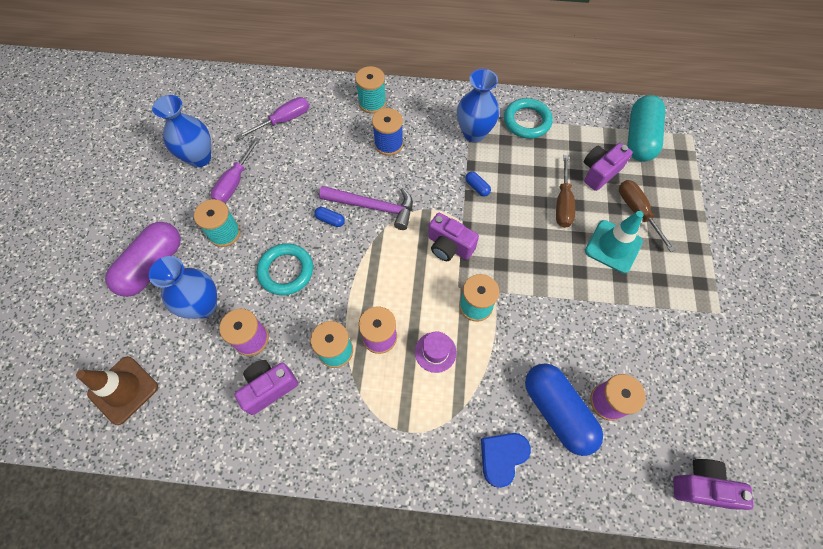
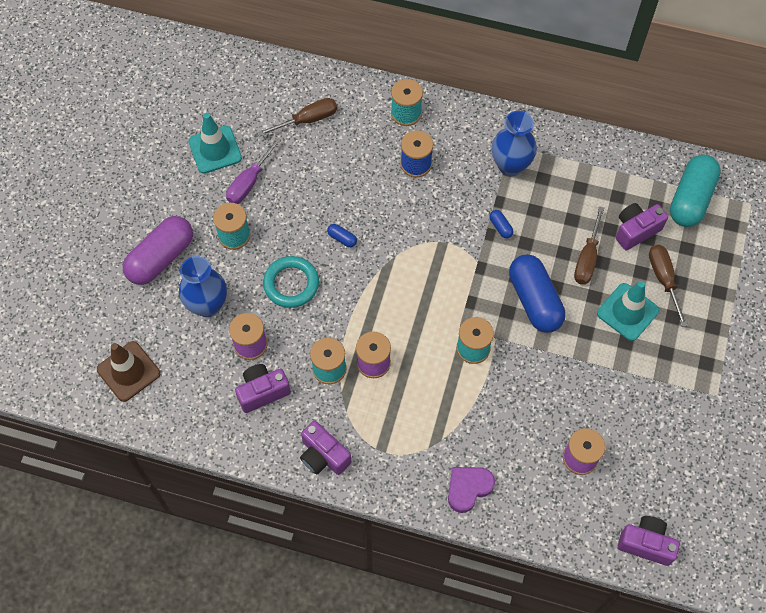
camera: 10 degrees right, 0 degrees up
blue vase [152,95,211,168] -> turquoise traffic cone [188,113,242,173]
purple screwdriver [237,97,309,139] -> brown screwdriver [258,98,337,136]
purple hammer [319,186,413,230] -> none
purple hat [415,331,457,373] -> none
purple camera [428,213,479,261] -> purple camera moved to [300,421,351,475]
blue heart [481,433,531,488] -> purple heart [448,467,495,513]
turquoise ring [504,98,553,139] -> none
blue capsule [525,363,603,456] -> blue capsule moved to [509,254,566,333]

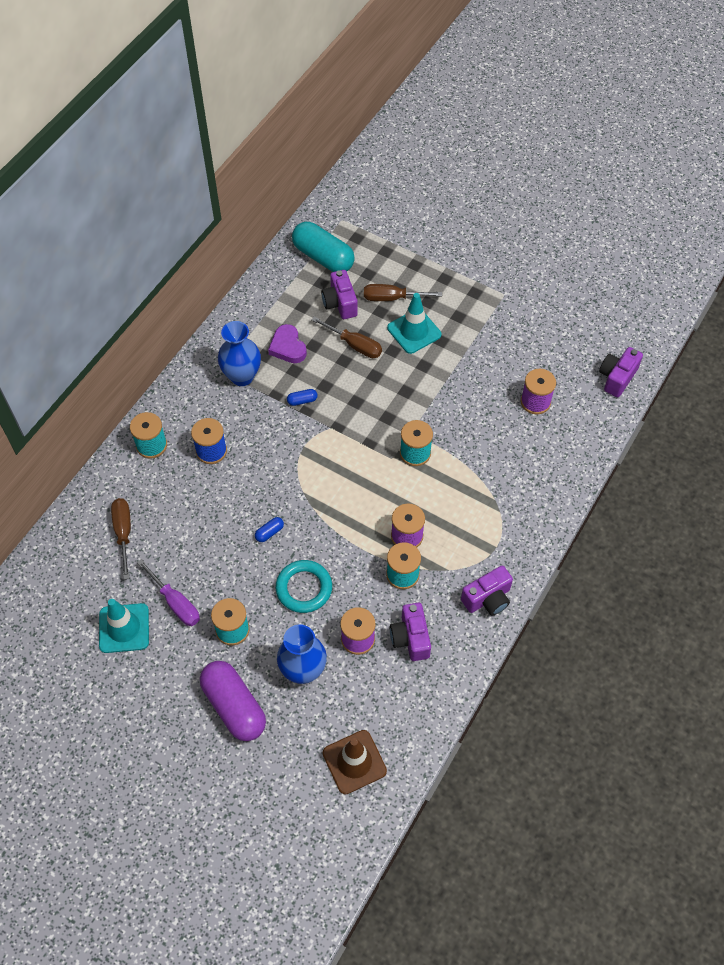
camera: 75 degrees left, 5 degrees down
purple heart [448,467,495,513] -> purple heart moved to [268,324,307,363]
blue capsule [509,254,566,333] -> none

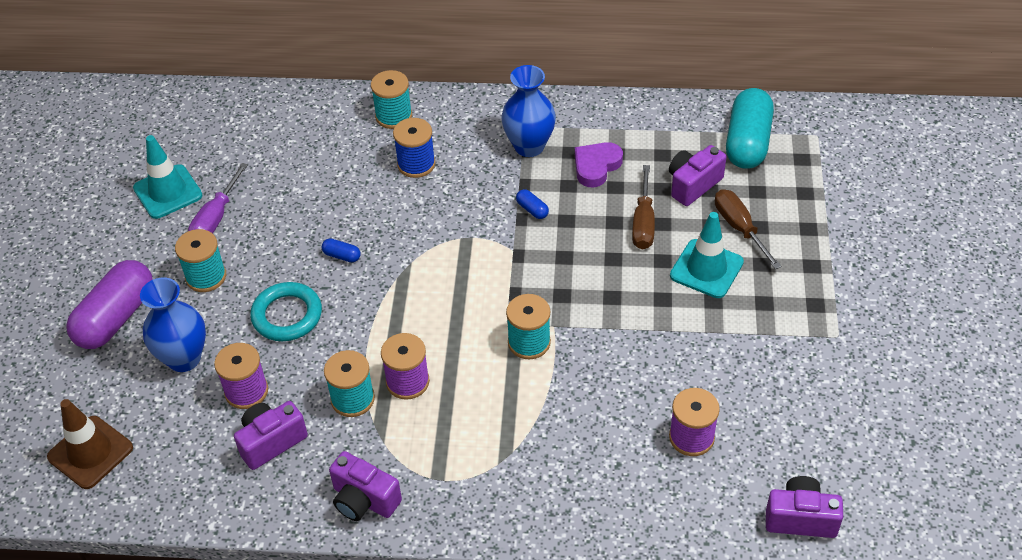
camera: 65 degrees right, 10 degrees down
brown screwdriver [111,498,131,580] -> none

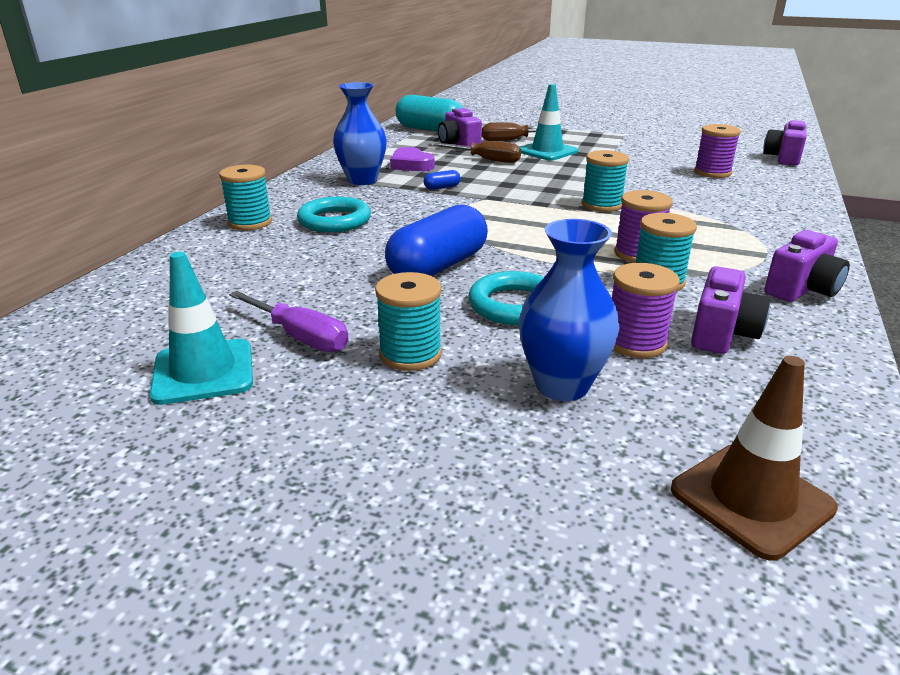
camera: 75 degrees left, 20 degrees down
purple capsule [66,260,153,349] -> none
purple camera [234,401,308,470] -> purple camera turned 135 degrees counterclockwise [691,266,770,354]
blue capsule [322,238,361,262] -> blue capsule [385,205,488,276], size x2.49
blue spool [393,118,435,178] -> turquoise ring [297,197,371,232]

